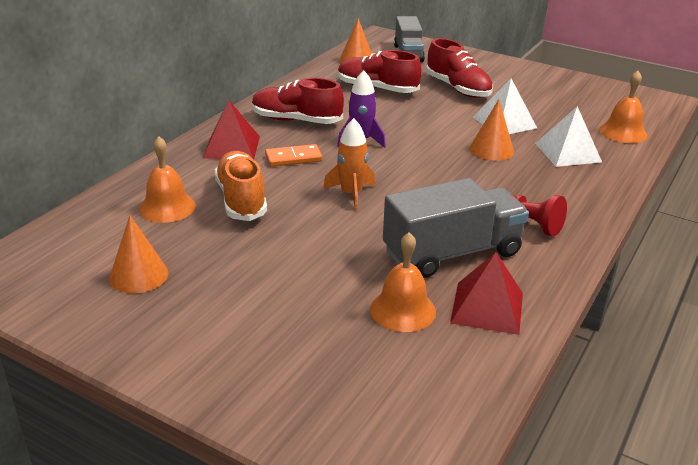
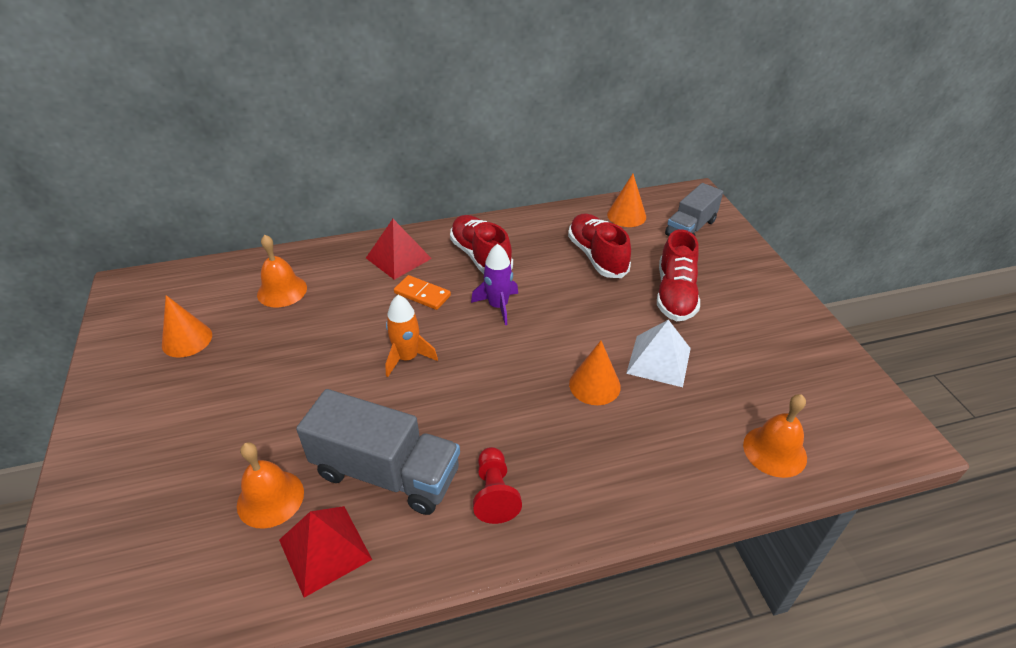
camera: 45 degrees right, 10 degrees up
orange shoe [214,151,267,221] -> none
white pyramid [535,106,602,167] -> none

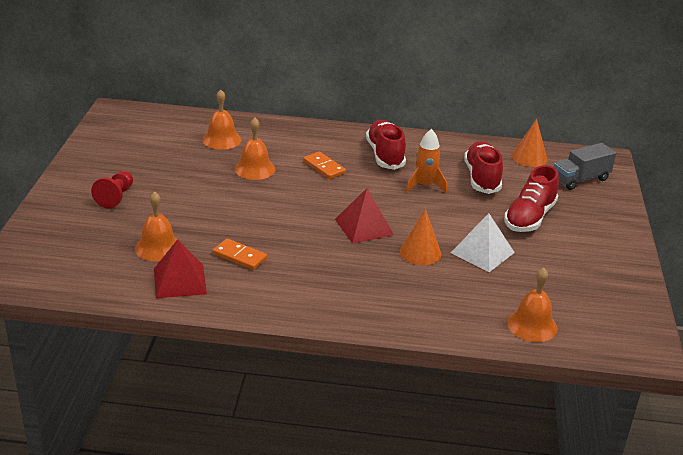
camera: 20 degrees right, 10 degrees down
orange cone [162,295,212,358] -> none
grey truck [296,389,460,515] -> orange domino [213,239,267,270]
red pyramid [366,219,432,280] -> red pyramid moved to [335,188,394,244]
orange rocket [385,295,438,377] -> orange rocket moved to [406,129,447,193]
purple rocket [471,244,518,325] -> none
red pawn [473,447,522,524] -> red pawn moved to [91,171,133,209]
none -> orange bell [234,117,275,180]

